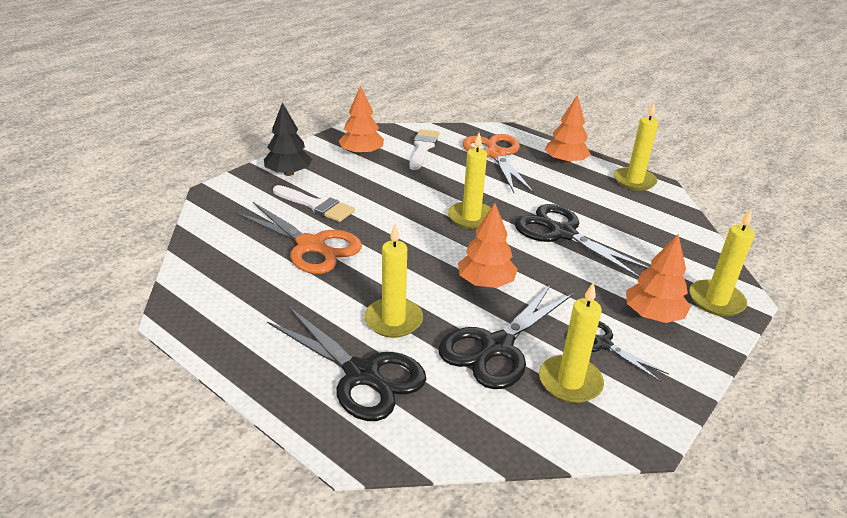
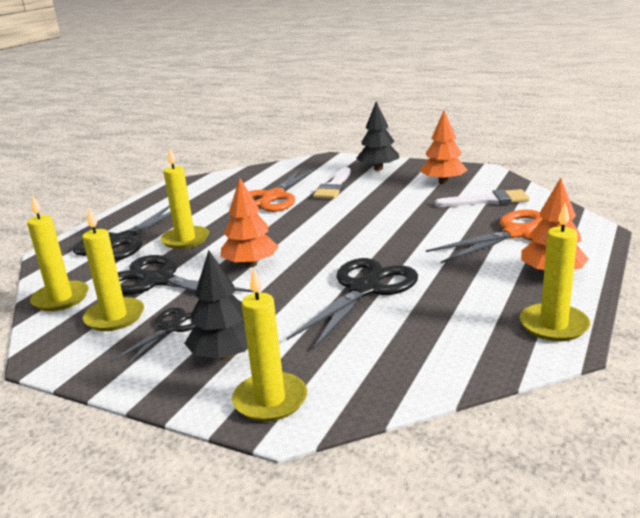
camera: 80 degrees right, 10 degrees down
yellow candle [448,133,491,229] -> yellow candle moved to [27,194,89,311]
orange tree [626,235,690,323] -> black tree [184,250,248,360]

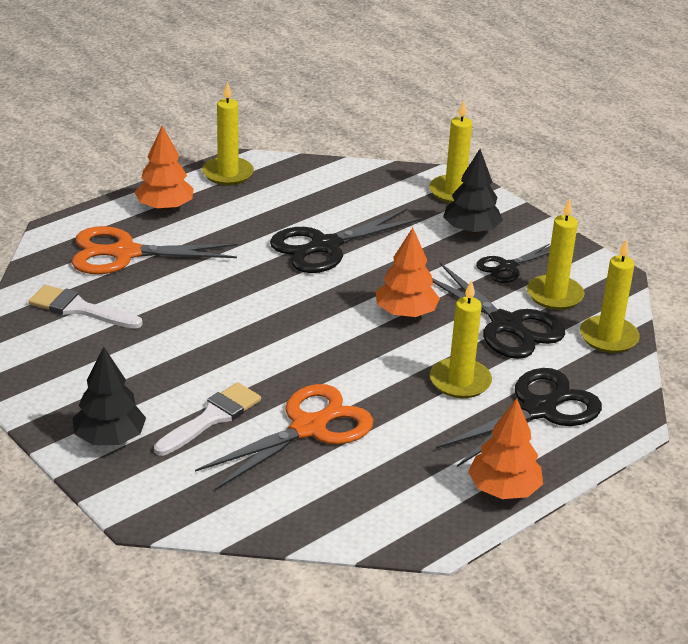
camera: 160 degrees left, 10 degrees up
orange tree [420,110,468,184] -> orange tree moved to [468,398,543,499]

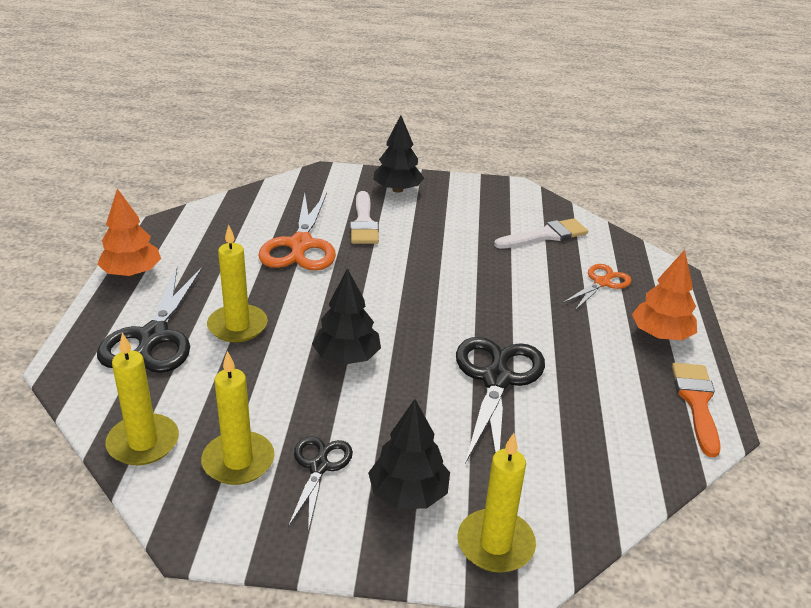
camera: 135 degrees right, 0 degrees up
orange scissors [71,226,237,274] -> orange scissors [563,264,631,310], size x0.57
yellow candle [202,82,254,185] -> orange brush [672,363,721,457]
orange tree [376,228,440,317] -> black tree [312,268,381,365]
black scissors [432,263,565,359] -> none

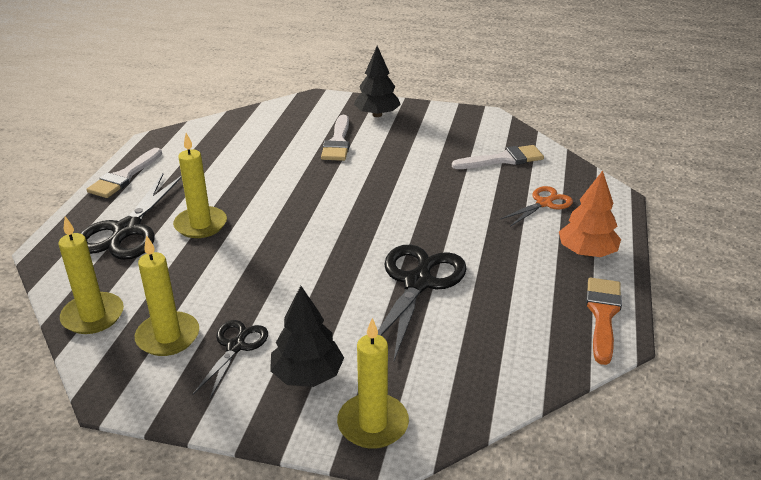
camera: 10 degrees right, 0 degrees up
orange tree [97,189,161,277] -> white brush [86,148,162,198]
orange scissors [258,192,336,271] -> none
black tree [312,268,381,365] -> none

